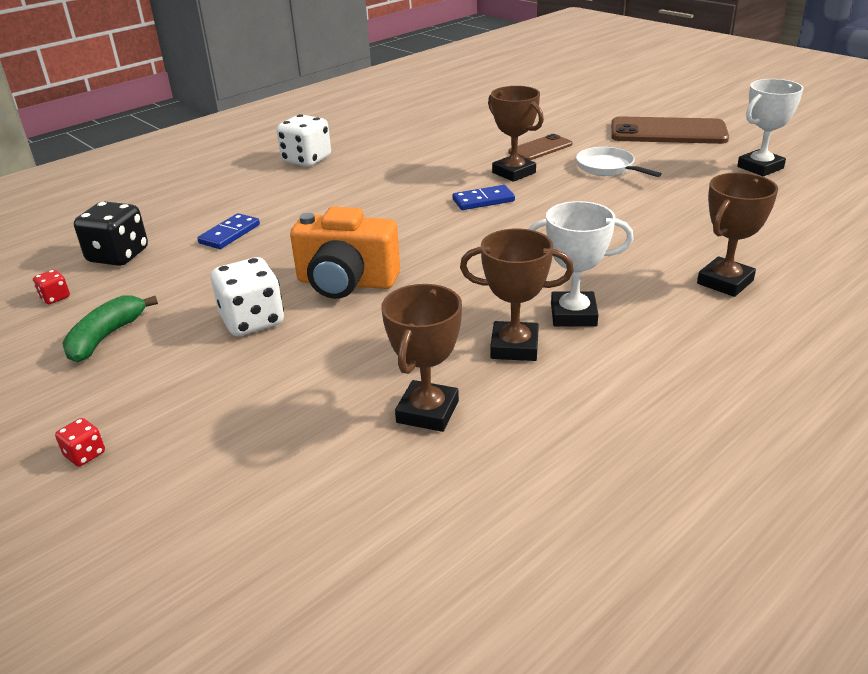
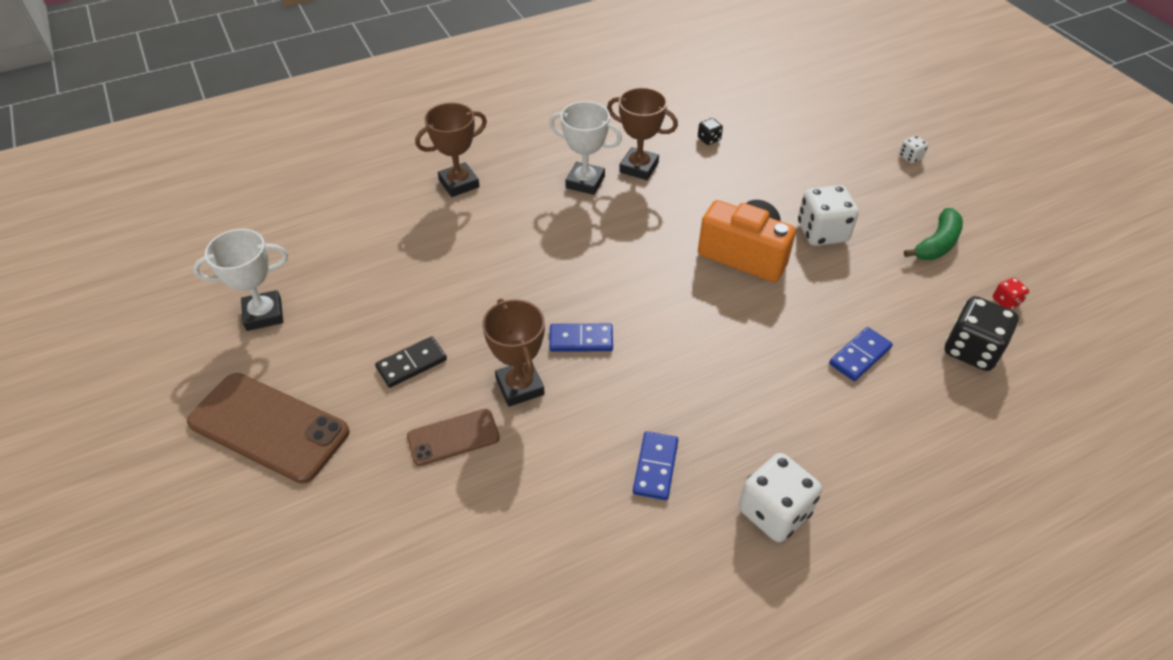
camera: 165 degrees left, 15 degrees up
red dice [55,418,105,467] -> white dice [899,136,928,163]
brown trophy [381,284,462,432] -> black dice [698,118,723,145]
white pan [576,147,662,177] -> black domino [375,336,447,388]
none -> blue domino [633,431,678,500]

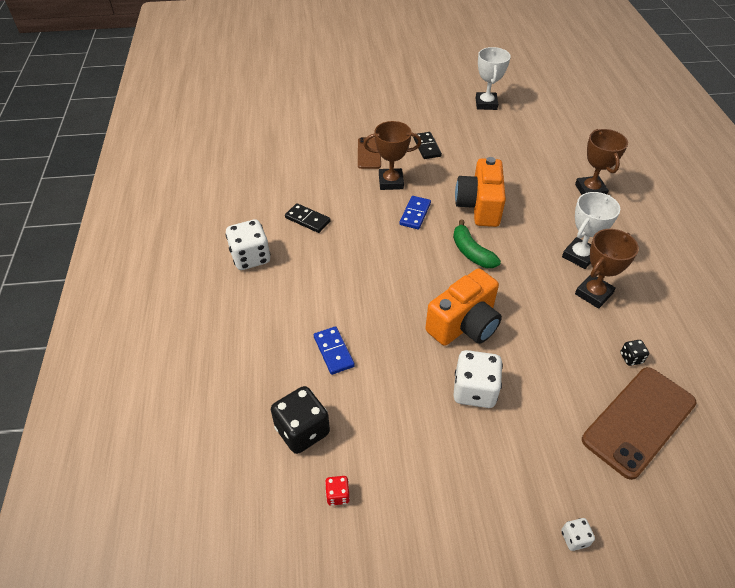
camera: 110 degrees right, 0 degrees up
brown phone [187,373,350,484] -> brown phone moved to [582,367,696,480]
blue domino [633,431,678,500] -> black domino [285,203,331,233]
green banana [904,208,963,260] -> green banana moved to [453,219,501,268]
none -> orange camera [455,157,506,227]

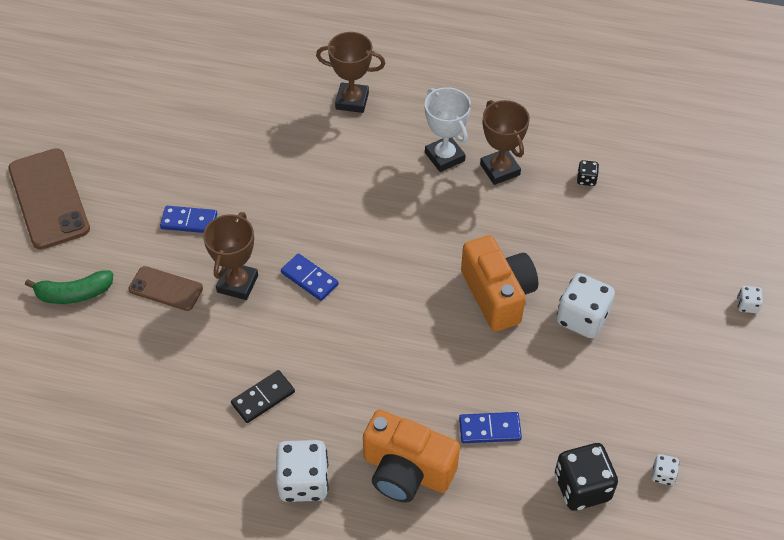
camera: 70 degrees left, 5 degrees up
red dice [325,476,350,506] -> white dice [652,454,679,485]
black domino [413,132,442,159] -> blue domino [160,206,217,233]
green banana [453,219,501,268] -> green banana moved to [25,271,113,304]
orange camera [455,157,506,227] -> orange camera moved to [363,410,460,503]
white trophy [476,47,511,110] -> none
brown phone [582,367,696,480] -> brown phone moved to [8,148,90,250]

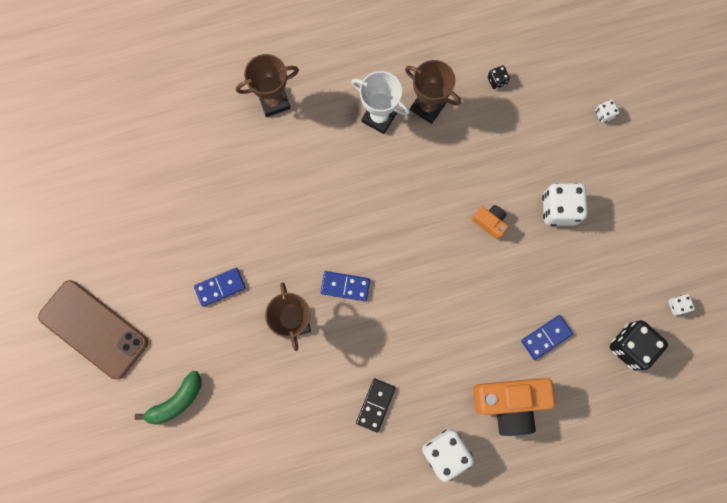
camera: 30 degrees left, 25 degrees up
brown phone [128,266,203,311] -> none
orange camera [461,235,538,332] -> orange camera [472,205,508,240], size x0.50
white dice [737,286,763,313] -> white dice moved to [595,100,619,123]

